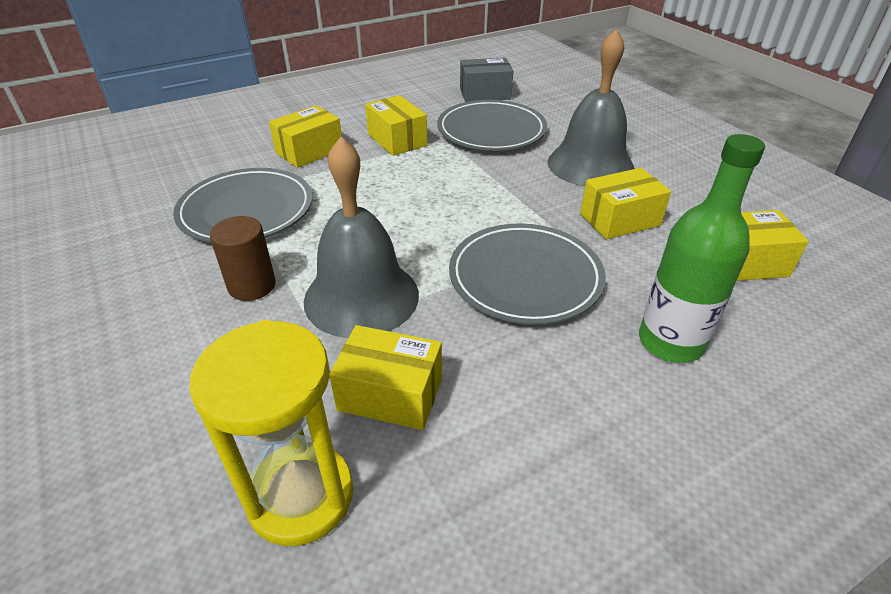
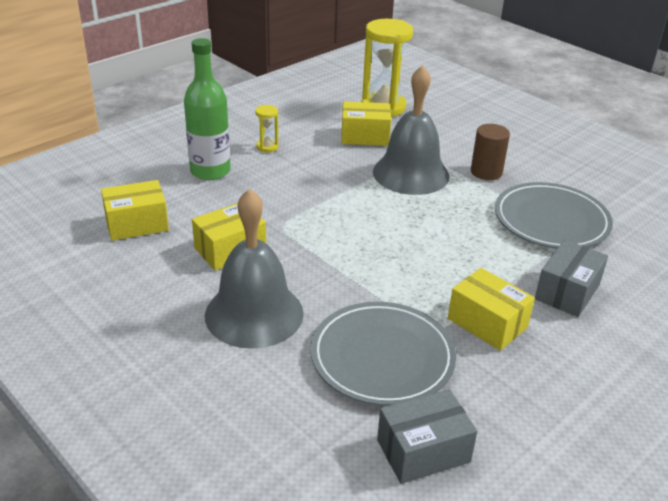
camera: 165 degrees right, 5 degrees down
yellow box [269,105,342,168] -> grey box [535,240,608,317]
grey plate [449,223,606,325] -> none
none -> yellow hourglass [255,105,279,152]

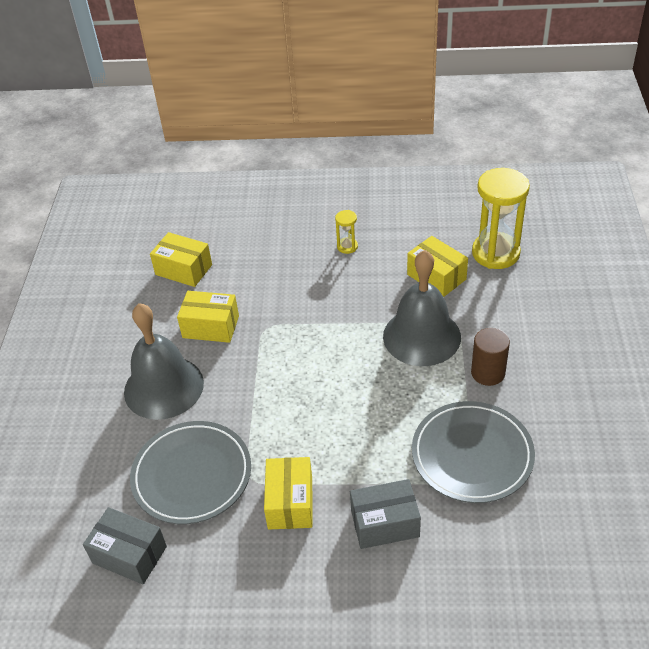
camera: 50 degrees right, 10 degrees up
green bottle [184,38,231,180] -> none

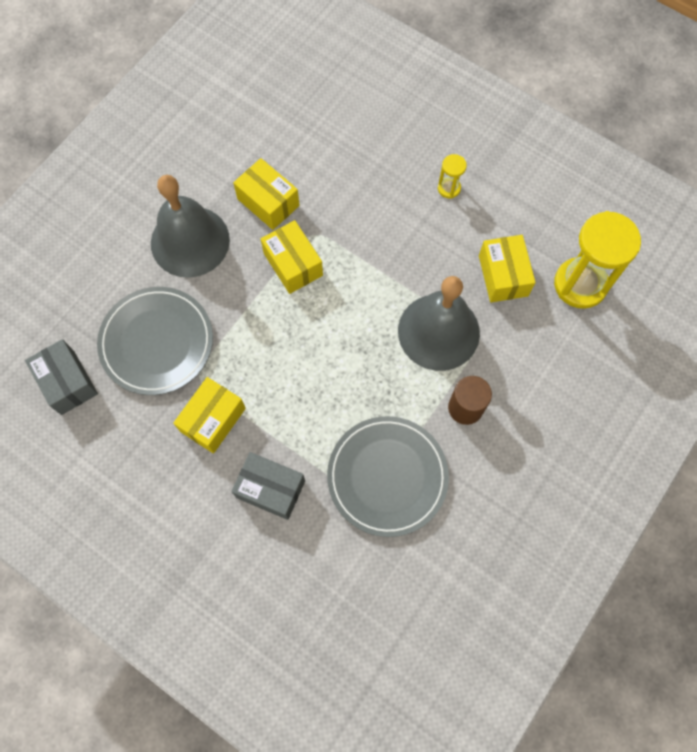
camera: 30 degrees right, 25 degrees up
yellow box [150,232,212,287] -> yellow box moved to [261,220,323,294]

